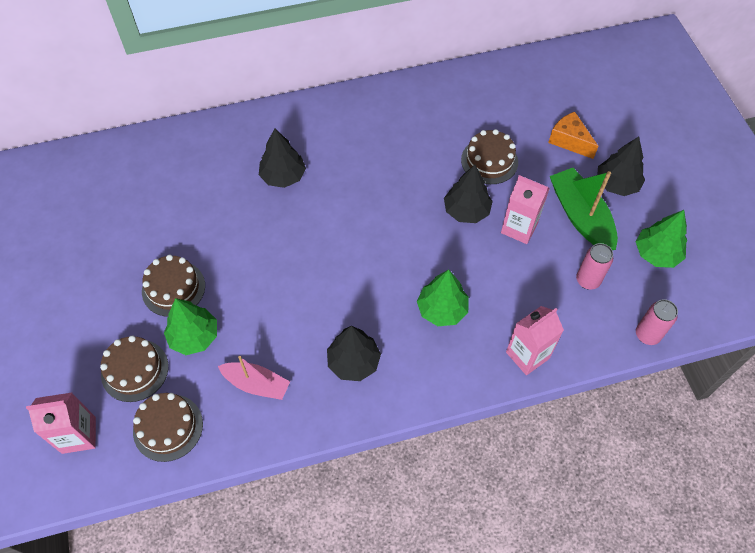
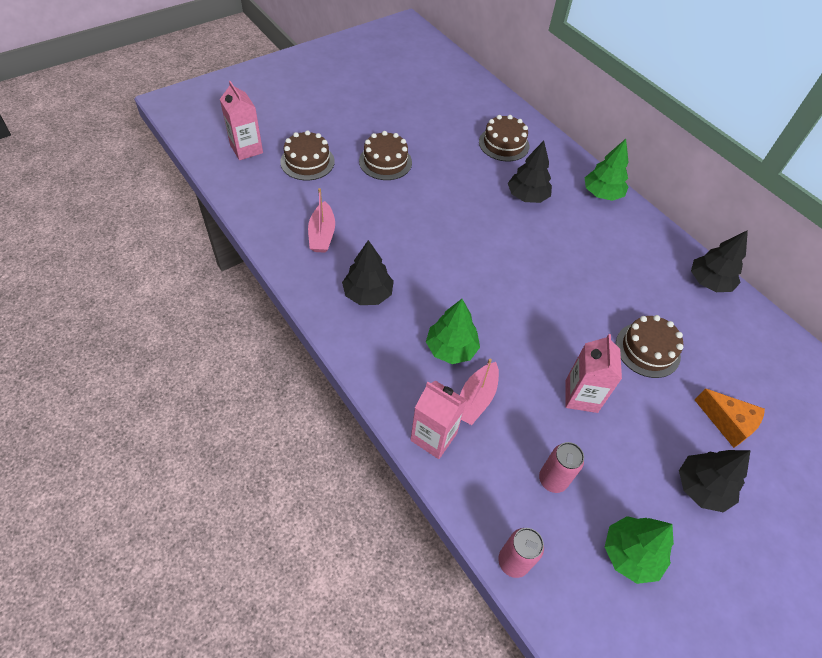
camera: 65 degrees right, 5 degrees down
brown cake [133,393,203,462] -> brown cake moved to [479,115,529,161]
green tree [164,298,217,355] -> green tree moved to [585,139,628,201]
black tree [444,165,493,223] -> black tree moved to [691,230,748,292]
orange cheese [548,112,598,159] -> orange cheese turned 105 degrees clockwise [695,389,765,448]
green boat [550,168,618,250] -> none
none -> pink boat [460,359,499,425]

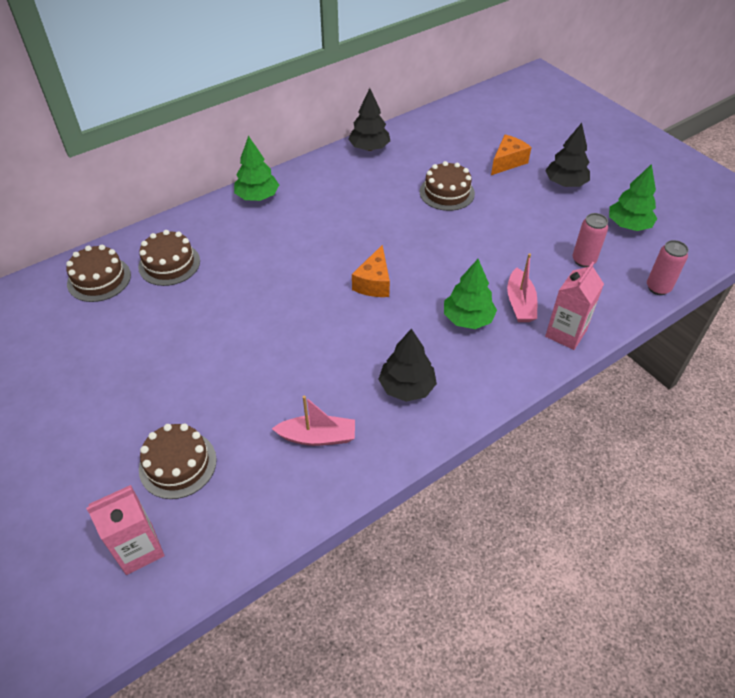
camera: 85 degrees left, 5 degrees down
brown cake [359,131,412,180] -> brown cake moved to [66,245,131,302]
pink boat [460,359,499,425] -> pink boat turned 60 degrees clockwise [507,253,537,322]
black tree [508,141,552,203] -> none
pink carton [565,334,622,413] -> none
none -> orange cheese [352,245,390,297]

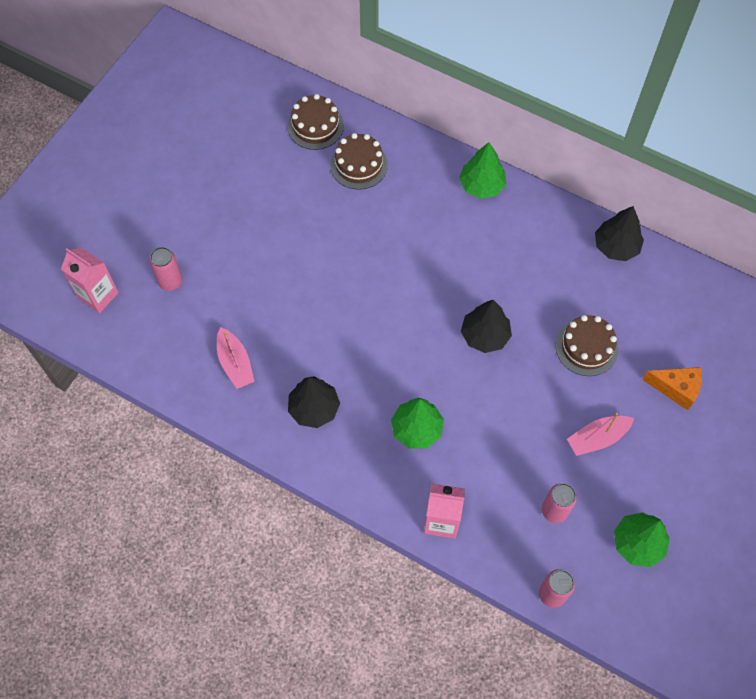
camera: 65 degrees right, 15 degrees up
brown cake [139,423,217,499] -> pink can [150,247,182,291]
orange cheese [352,245,390,297] -> none
pink boat [507,253,537,322] -> pink boat moved to [567,413,634,456]
black tree [545,123,590,187] -> black tree moved to [461,300,512,353]

